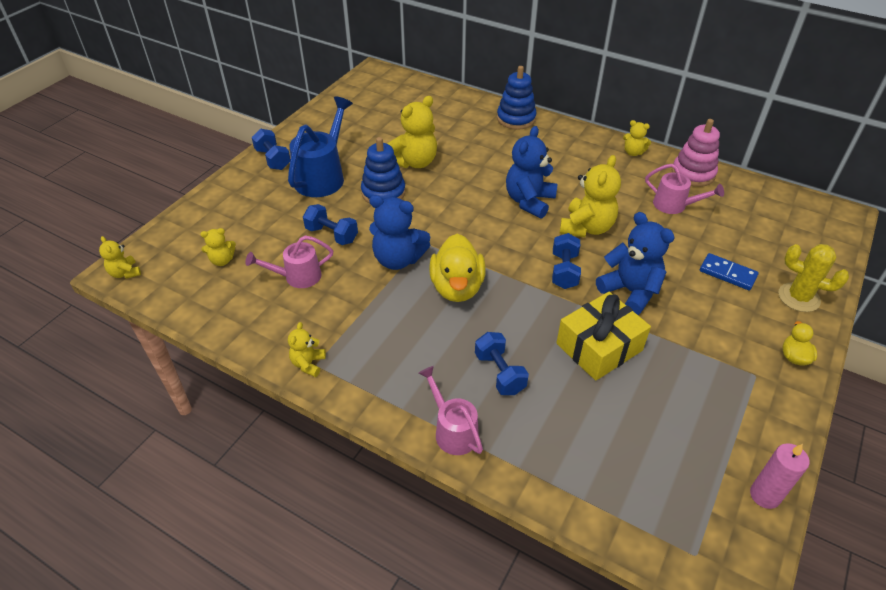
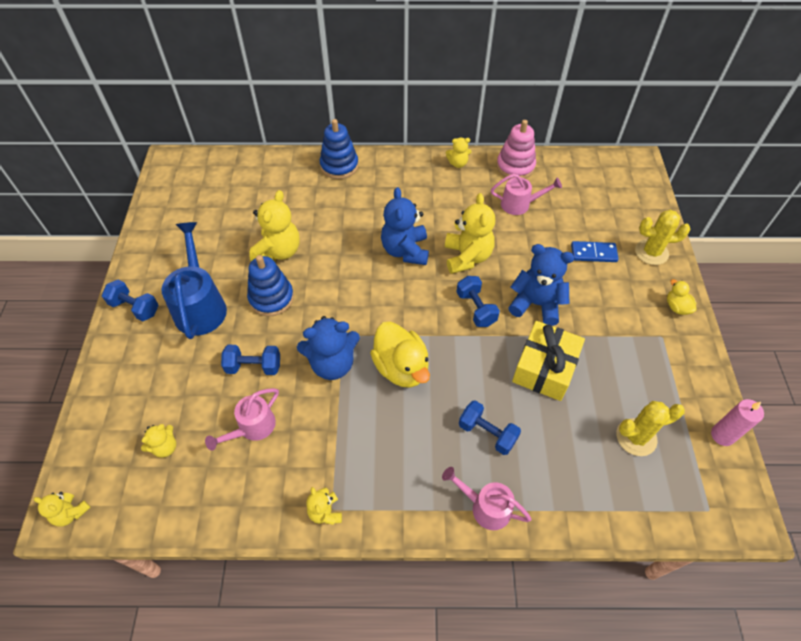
camera: 30 degrees left, 10 degrees up
none -> yellow cactus [616,401,685,456]

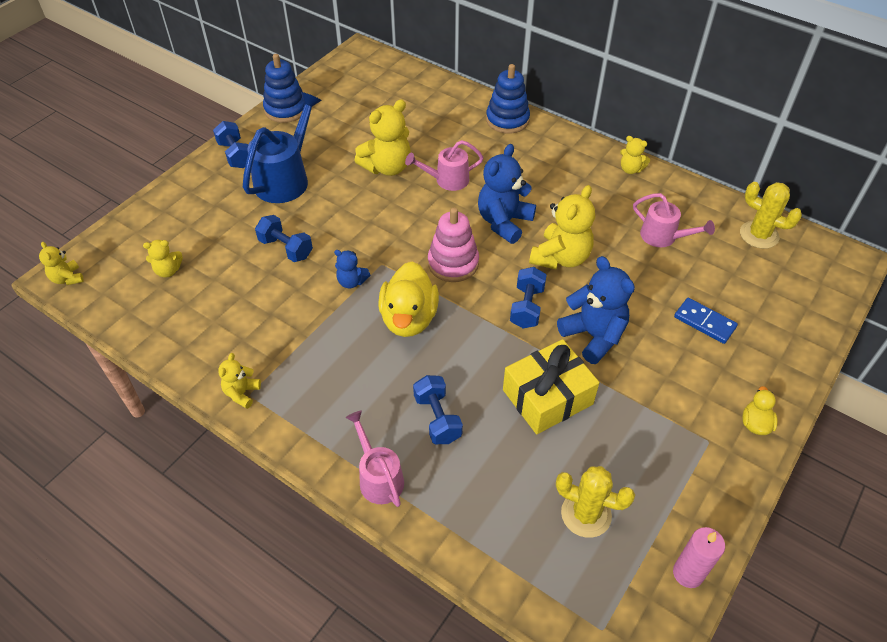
camera: 35 degrees right, 5 degrees down
pink watering can [205,388,279,451] -> pink watering can moved to [405,140,484,191]
blue stacking toy [247,255,294,316] -> blue stacking toy moved to [263,54,305,123]
blue teddy bear [297,316,360,380] -> blue teddy bear [334,250,370,288], size x0.53
pink stacking toy [497,120,536,179] -> pink stacking toy moved to [428,208,479,282]
yellow cactus [635,210,690,265] -> yellow cactus moved to [740,182,802,249]

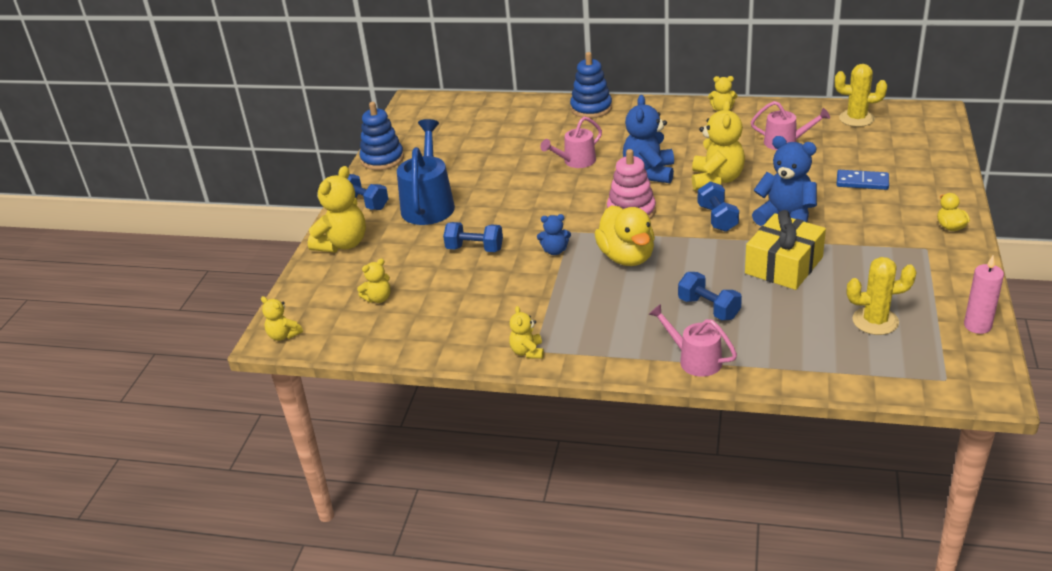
camera: 20 degrees left, 15 degrees down
yellow teddy bear [354,99,411,176] -> yellow teddy bear moved to [308,166,366,252]

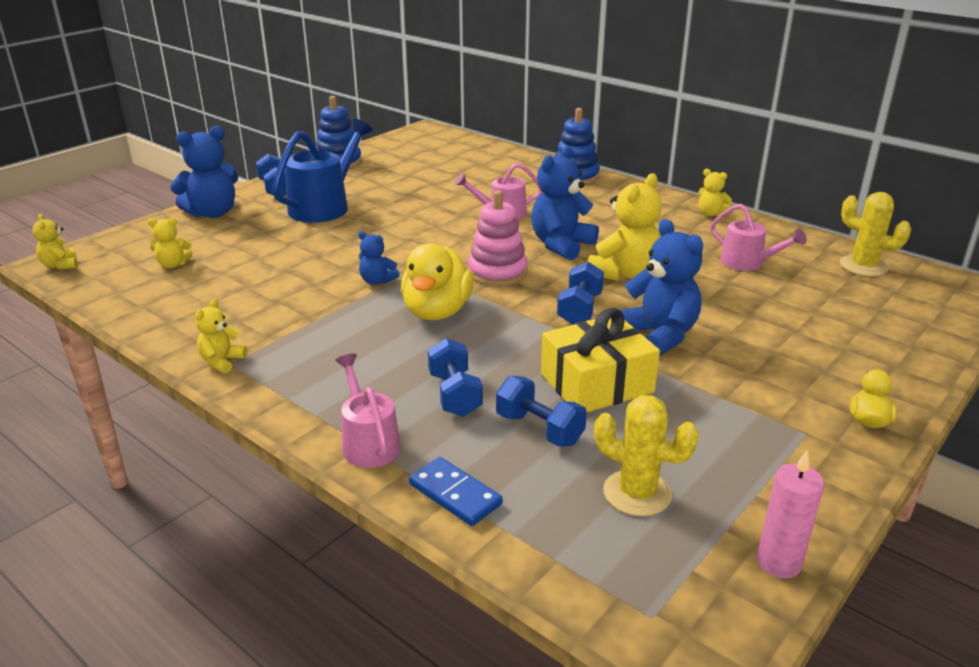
camera: 25 degrees right, 5 degrees down
yellow teddy bear [308,166,366,252] -> blue teddy bear [170,126,238,218]
blue dumbbell [443,222,503,252] -> blue dumbbell moved to [496,376,587,447]
blue domino [837,170,889,190] -> blue domino moved to [409,457,503,526]

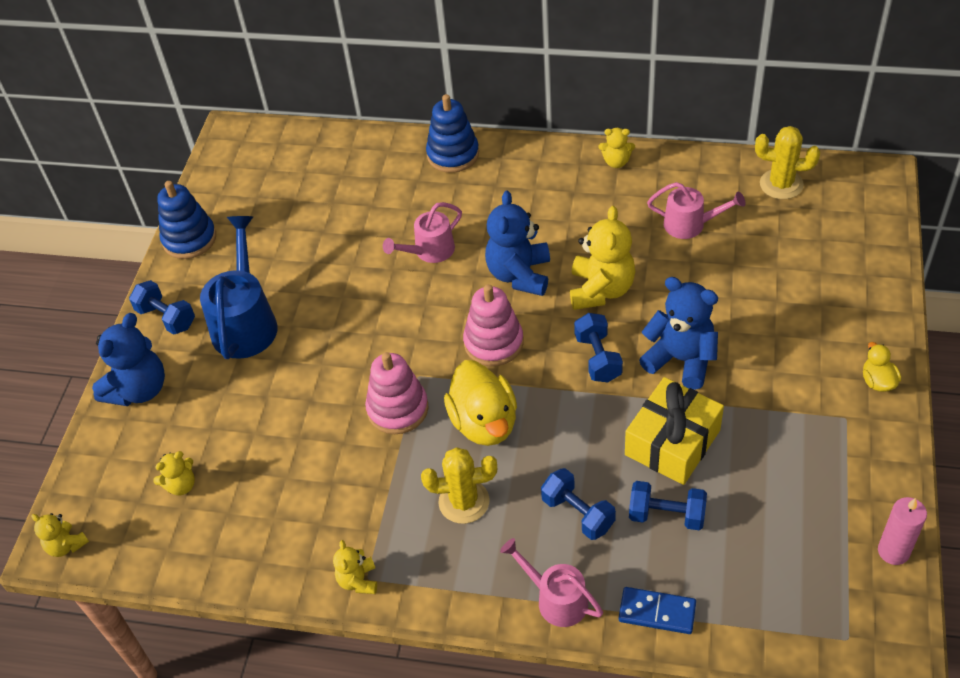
camera: 25 degrees left, 20 degrees up
blue teddy bear [358,231,400,285] -> pink stacking toy [365,352,428,434]
yellow cactus [594,395,699,516] -> yellow cactus moved to [421,447,497,524]

